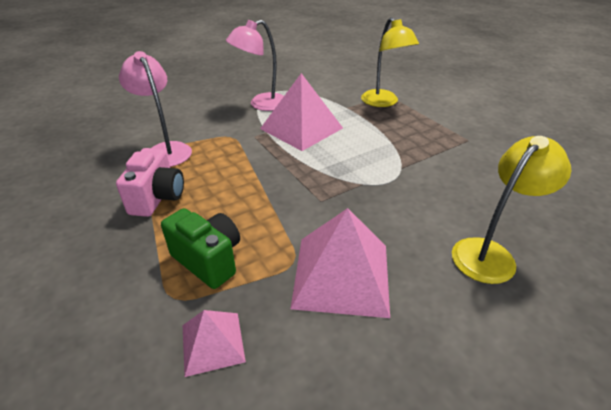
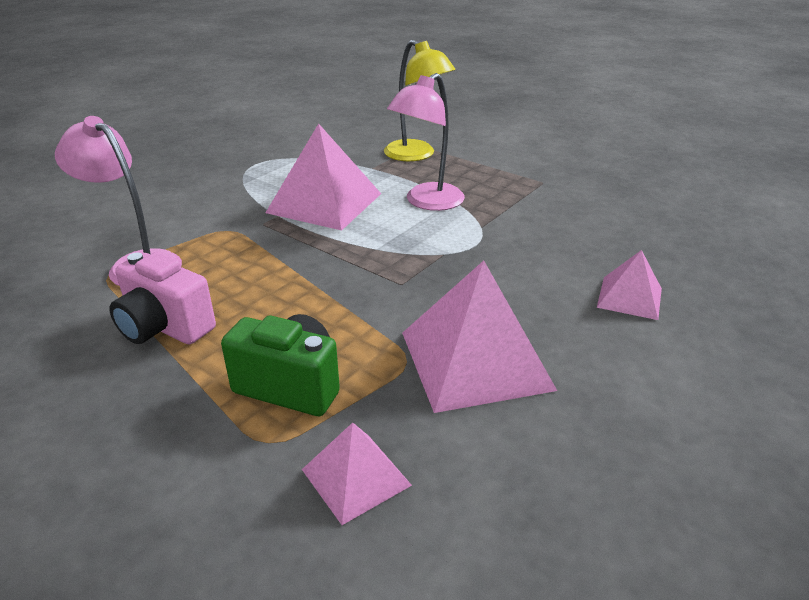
camera: 20 degrees left, 5 degrees down
pink camera [116,148,184,217] -> pink camera turned 135 degrees clockwise [110,252,216,344]
pink lamp [226,20,284,111] -> pink lamp moved to [387,73,465,211]
yellow lamp [452,136,571,284] -> pink pyramid [597,250,662,320]

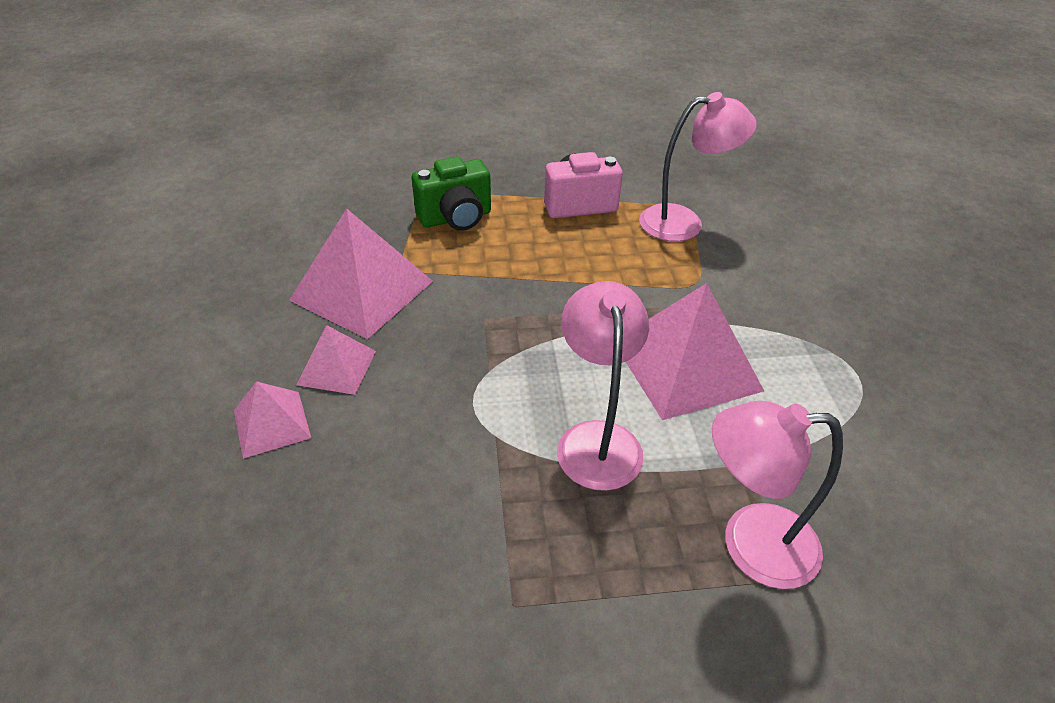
camera: 135 degrees right, 10 degrees up
pink pyramid [302,423,412,525] -> pink pyramid moved to [296,325,376,395]
yellow lamp [384,40,455,161] -> pink lamp [712,401,843,589]

